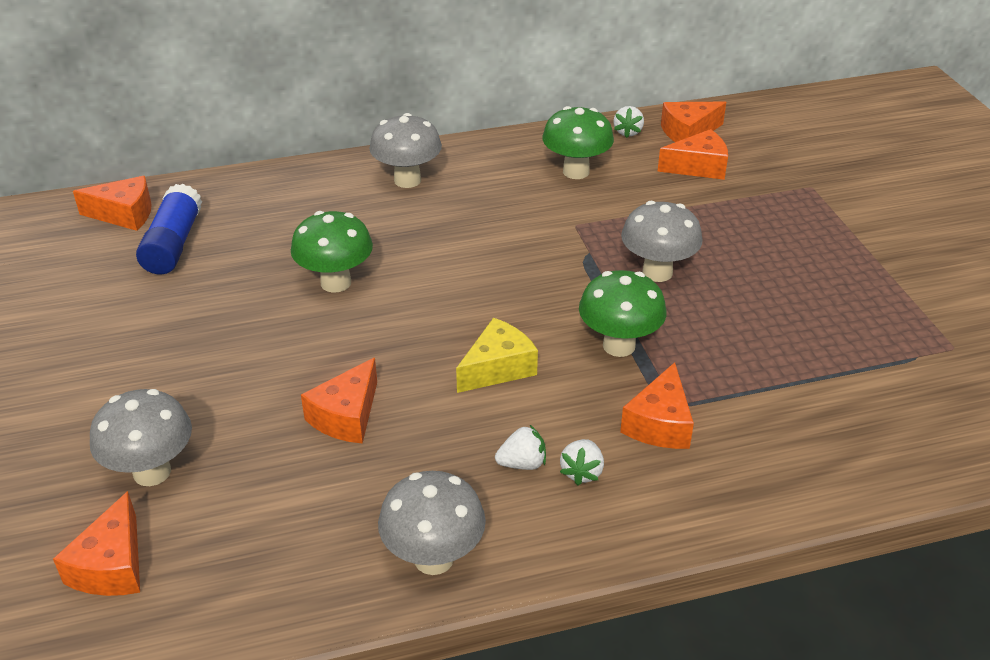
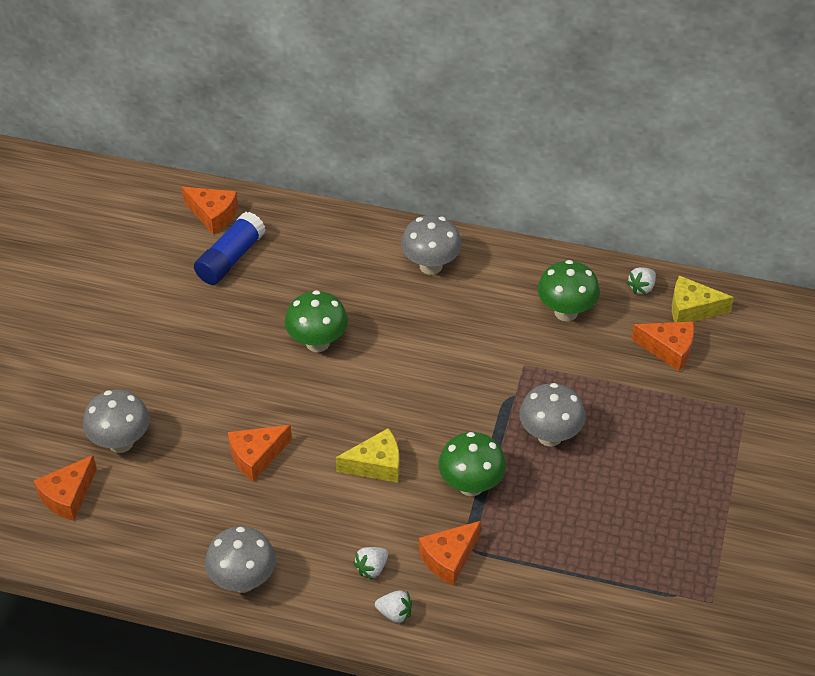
camera: 30 degrees right, 10 degrees up
white strawberry [495,425,546,470] -> white strawberry moved to [375,590,412,624]
orange cheese [661,102,726,142] -> yellow cheese [672,276,734,322]

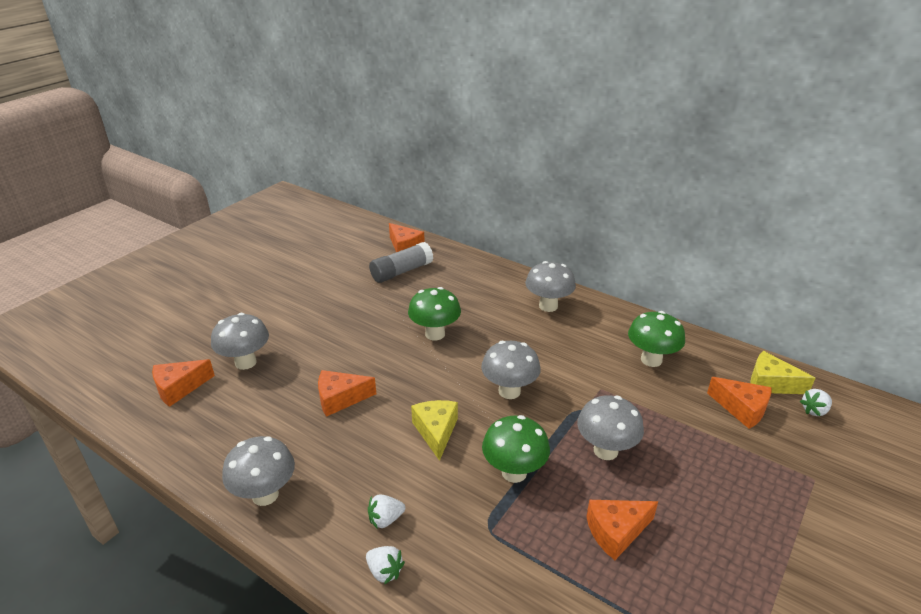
camera: 20 degrees right, 15 degrees down
blue glue stick [194,212,266,285] -> grey glue stick [369,242,433,283]
yellow cheese [336,428,399,483] -> yellow cheese turned 105 degrees counterclockwise [411,400,458,461]
orange cheese [419,521,481,586] -> orange cheese moved to [586,500,658,560]
white strawberry [626,267,656,295] -> white strawberry moved to [800,389,832,416]
none -> grey mushroom [481,341,541,399]

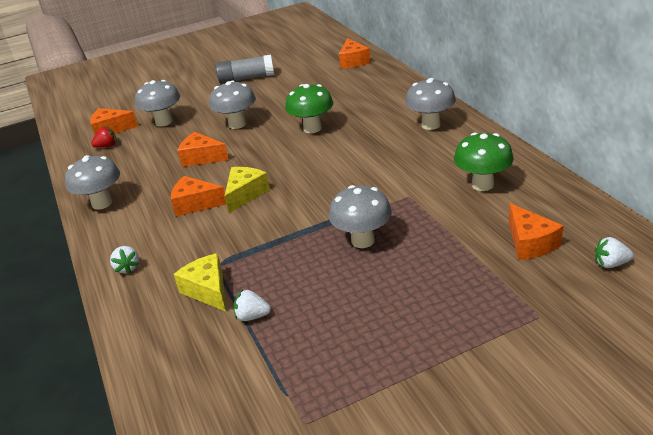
camera: 35 degrees right, 0 degrees up
white strawberry [368,494,405,529] -> white strawberry moved to [234,290,271,321]
grey glue stick [369,242,433,283] -> grey glue stick moved to [216,55,274,84]
grey mushroom [481,341,541,399] -> grey mushroom moved to [209,81,256,129]
green mushroom [482,415,550,483] -> none
orange cheese [586,500,658,560] -> orange cheese moved to [171,176,226,216]
yellow cheese [750,351,815,394] -> yellow cheese moved to [174,253,226,312]
none -> red strawberry [91,126,117,148]

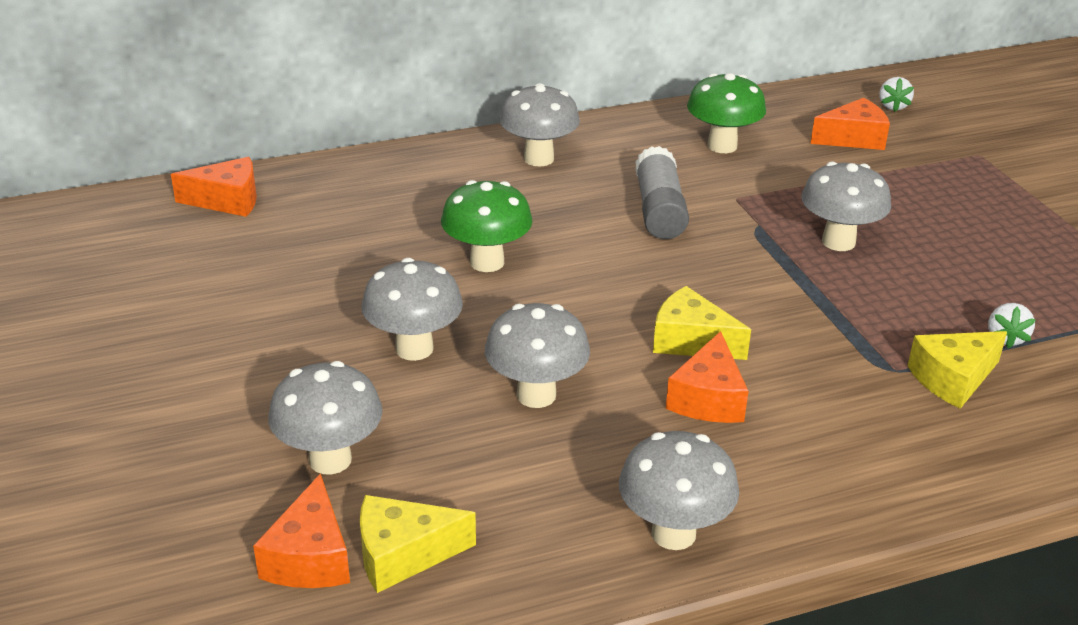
camera: 90 degrees left, 0 degrees up
red strawberry [91,126,117,148] -> yellow cheese [360,495,476,593]
white strawberry [110,246,139,274] -> none
orange cheese [177,132,229,167] -> grey mushroom [485,303,590,408]
grey glue stick [216,55,274,84] -> grey glue stick moved to [635,146,689,239]

